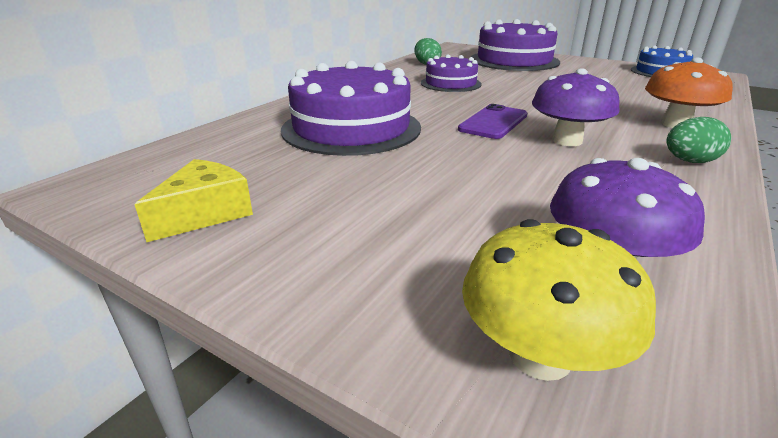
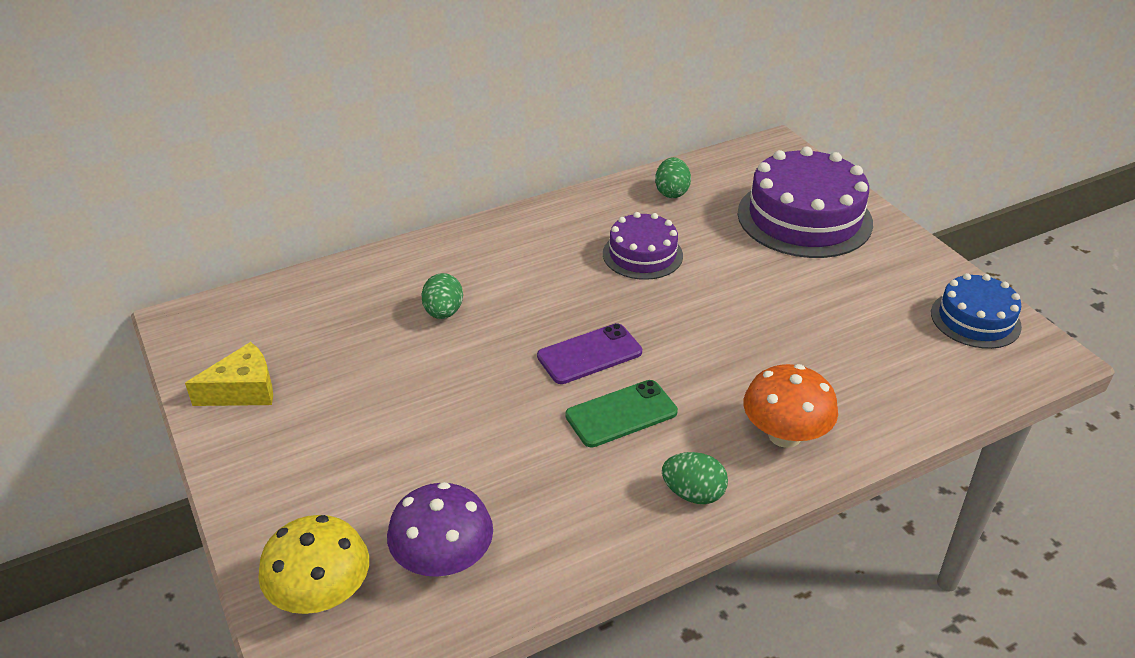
camera: 30 degrees right, 10 degrees up
purple cake [281,61,421,156] -> green egg [421,273,463,319]
purple mushroom [532,68,620,146] -> green phone [565,380,678,447]

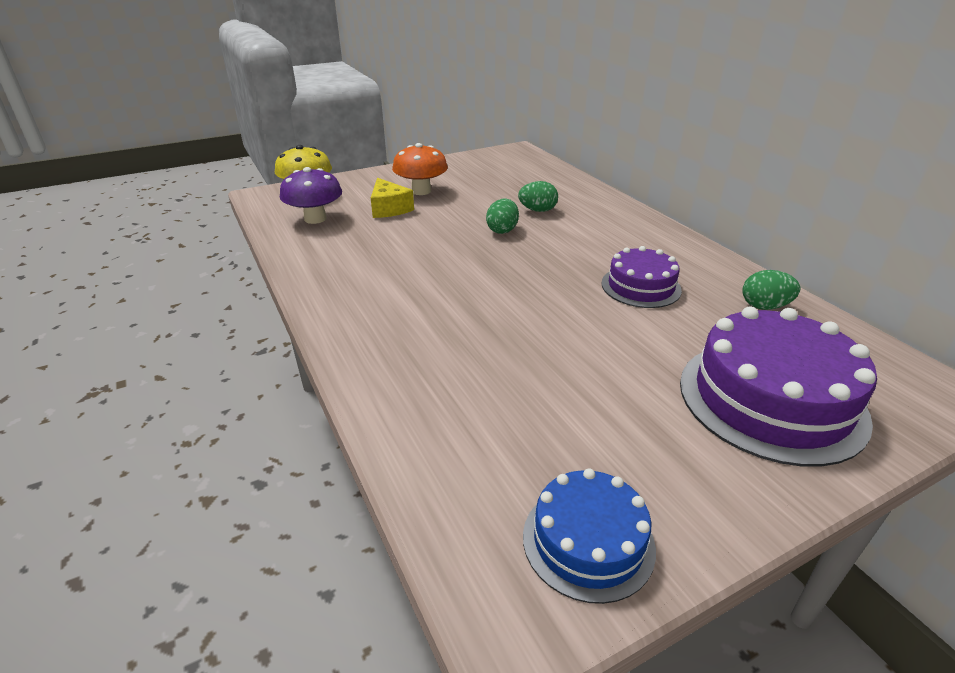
camera: 90 degrees right, 5 degrees down
yellow cheese [185,342,273,406] -> yellow cheese moved to [371,178,414,218]
purple phone [537,323,642,384] -> none
green phone [565,380,678,447] -> none
green egg [662,452,728,504] -> green egg moved to [486,199,519,234]
orange mushroom [743,364,838,448] -> orange mushroom moved to [392,143,448,195]

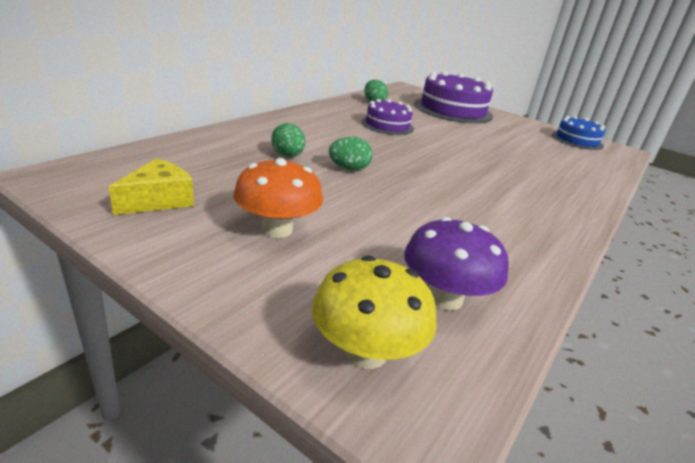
camera: 120 degrees left, 5 degrees down
yellow cheese [371,178,414,218] -> yellow cheese moved to [109,158,194,215]

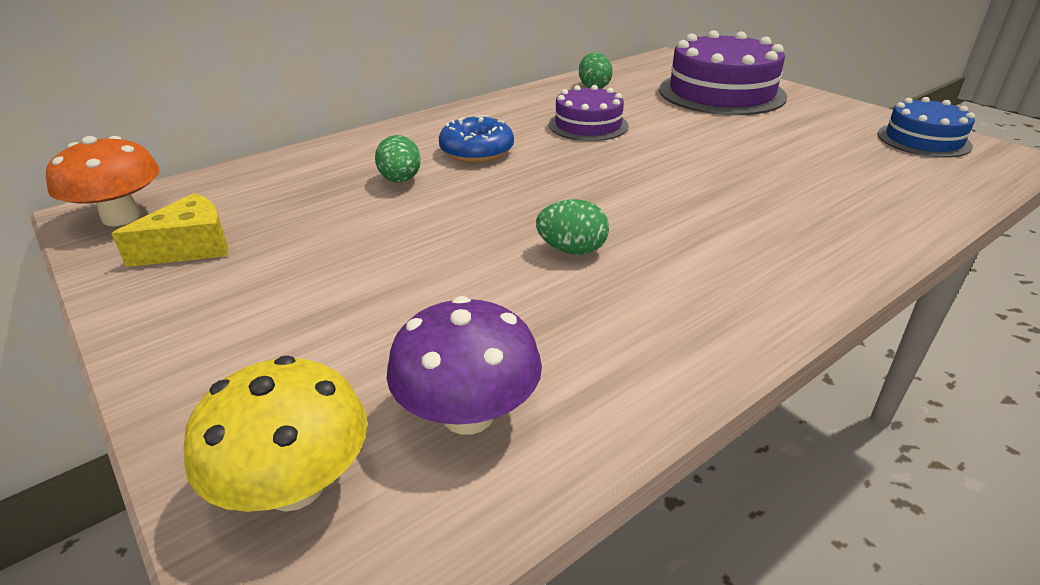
camera: 20 degrees right, 5 degrees up
orange mushroom [233,158,323,238] -> orange mushroom moved to [46,136,160,226]
green egg [329,137,373,171] -> green egg moved to [536,199,609,255]
none -> blue donut [439,115,514,163]

